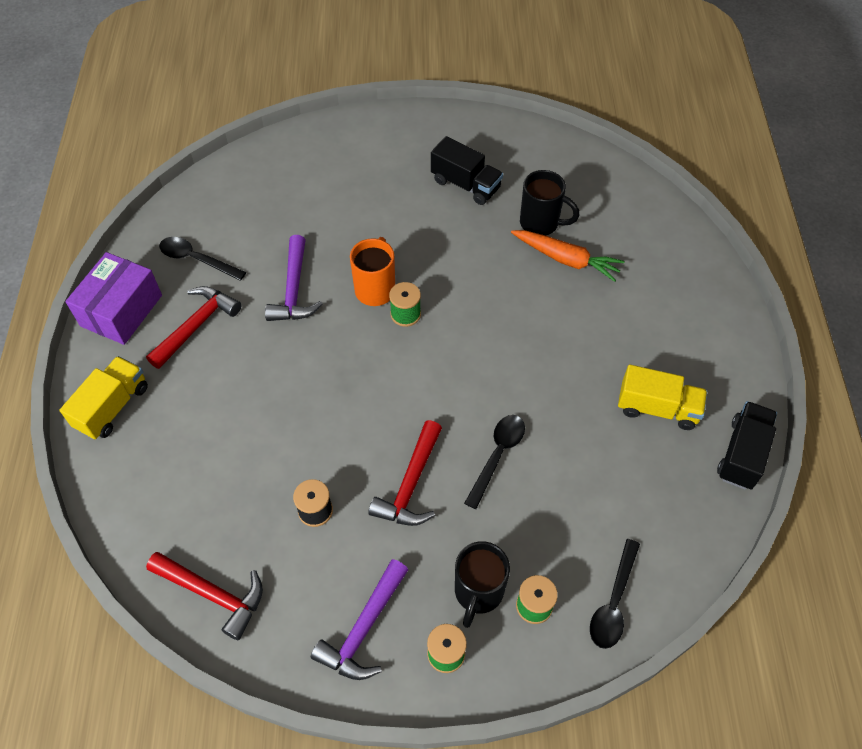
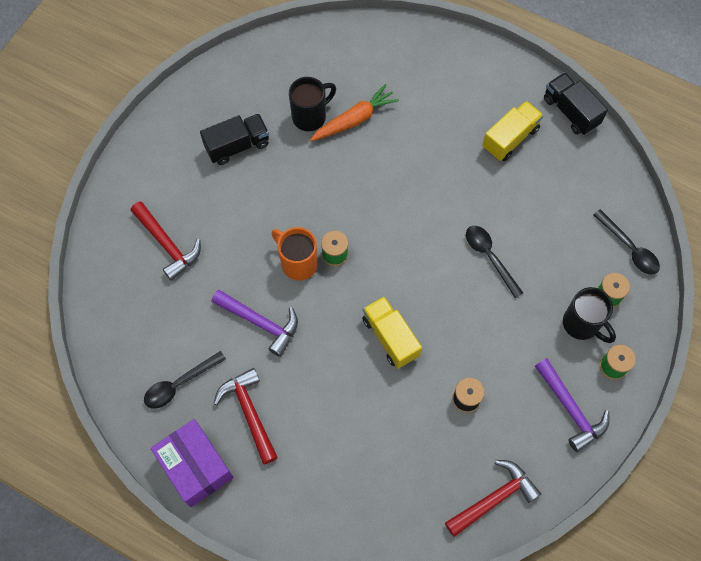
camera: 60 degrees left, 10 degrees up
yellow truck [59,356,148,440] -> yellow truck moved to [362,296,422,369]
red hammer [368,420,442,526] -> red hammer moved to [131,201,201,281]

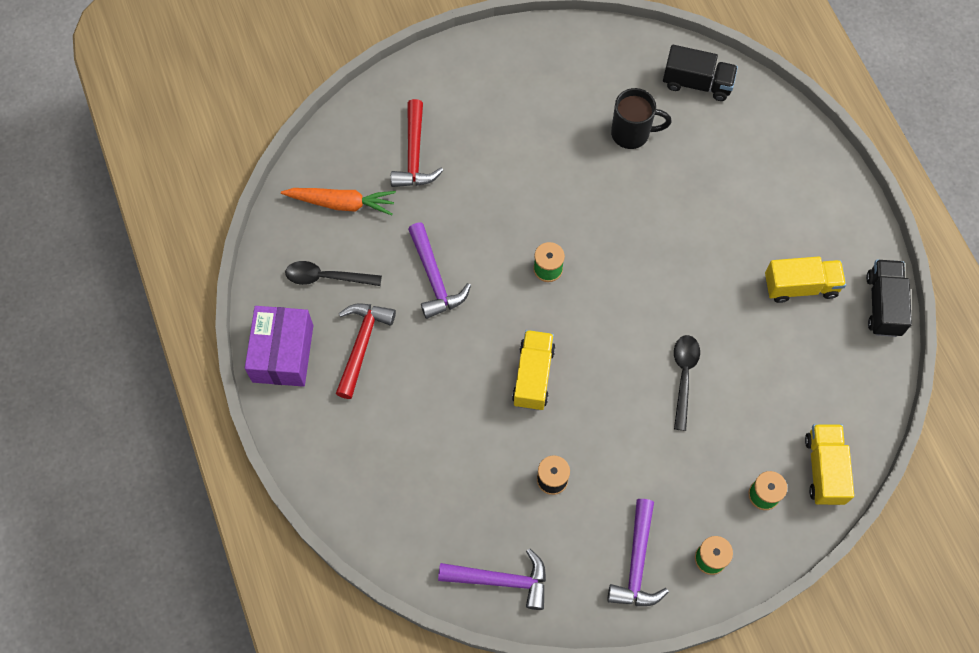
camera: 40 degrees right, 0 degrees up
black truck [200,114,269,165] -> black truck moved to [663,45,738,101]
orange mug [272,227,318,281] -> none
orange carrot [310,84,399,141] -> orange carrot moved to [281,188,396,216]
red hammer [445,460,541,537] -> purple hammer [438,549,546,610]
black mug [563,287,616,343] -> none
black spoon [593,209,660,275] -> yellow truck [805,424,854,505]

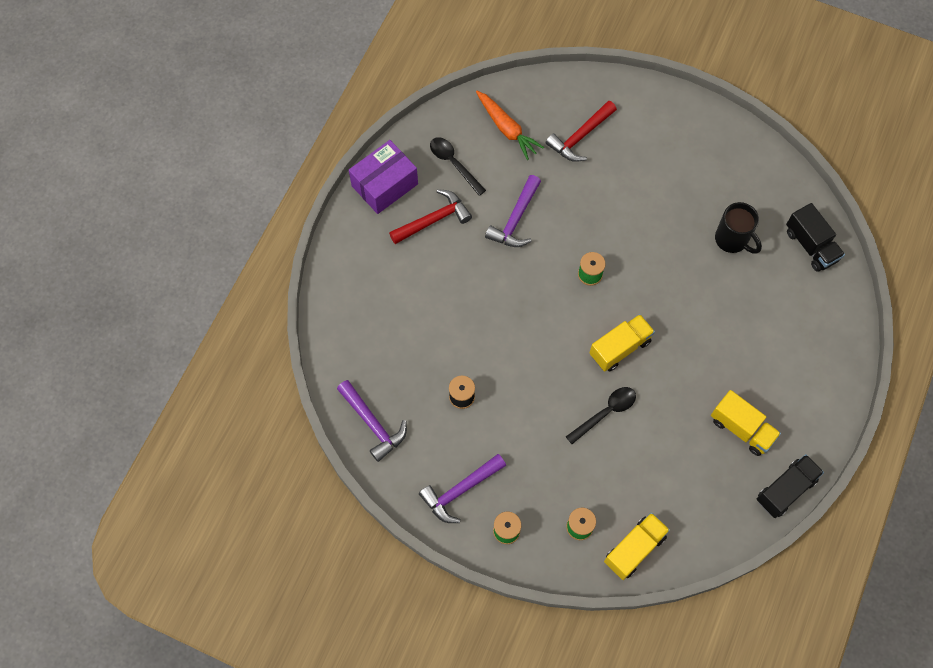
camera: 45 degrees right, 0 degrees up
yellow truck [512,330,556,410] -> yellow truck moved to [590,314,655,372]

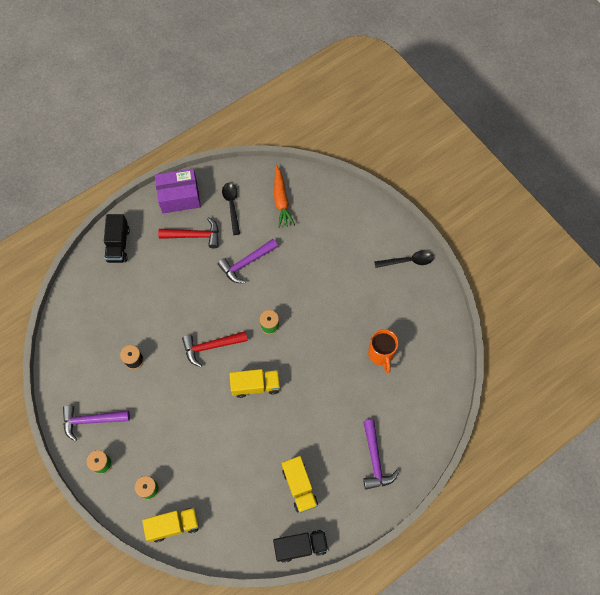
camera: 30 degrees right, 0 degrees up
purple hammer [337,380,407,462] -> purple hammer moved to [363,420,399,490]
red hammer [545,100,617,162] -> red hammer moved to [182,331,248,367]
black spoon [566,387,636,444] -> black spoon moved to [374,251,434,268]
black mug [715,202,762,254] -> orange mug [368,329,399,373]
black truck [786,203,845,272] -> black truck moved to [104,214,130,263]

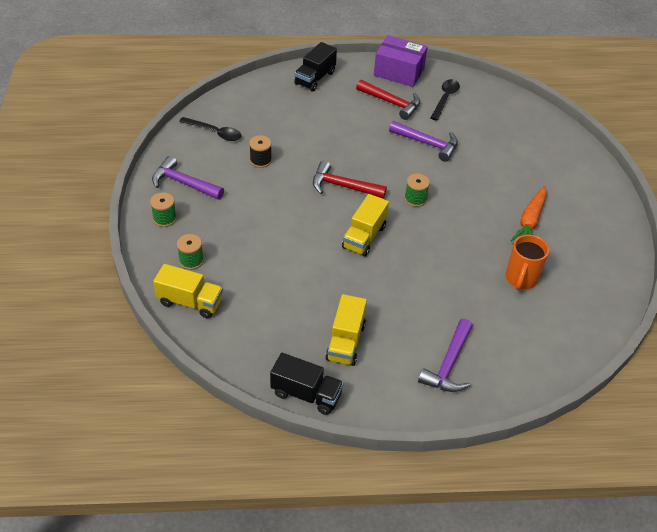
camera: 30 degrees right, 20 degrees down
purple hammer [217,239,278,283] -> purple hammer turned 150 degrees counterclockwise [389,121,458,162]
yellow truck [230,369,280,398] -> yellow truck turned 90 degrees clockwise [342,194,389,257]
orange carrot [274,165,295,228] -> orange carrot moved to [511,185,547,241]
black spoon [374,251,434,268] -> black spoon moved to [179,117,242,141]

